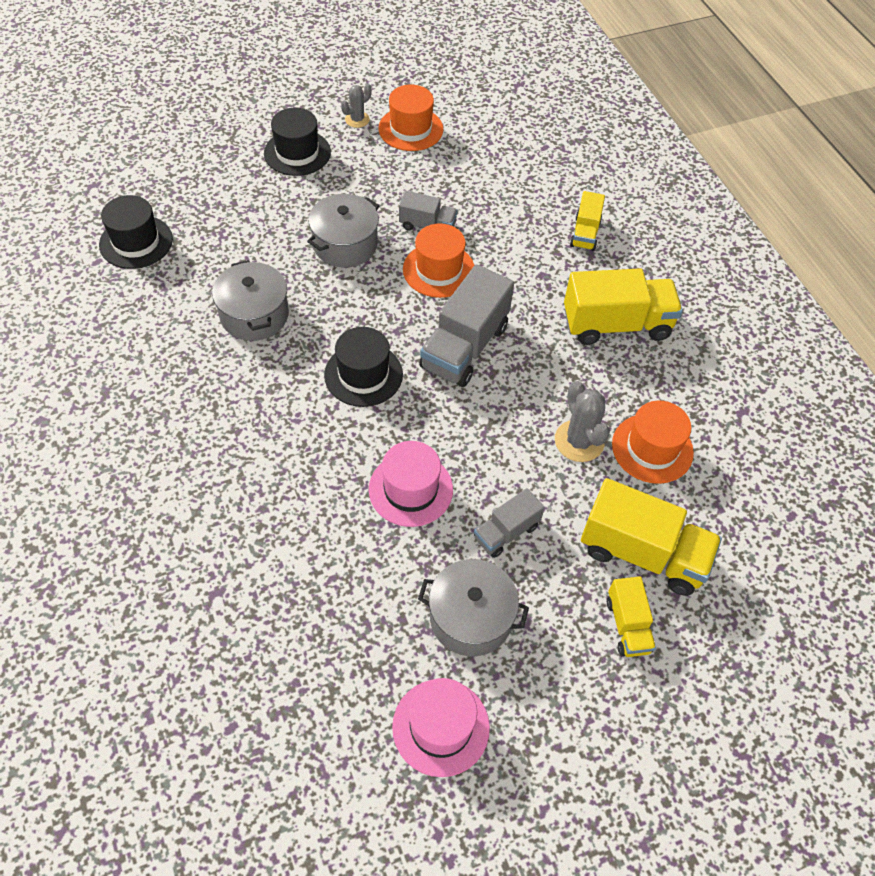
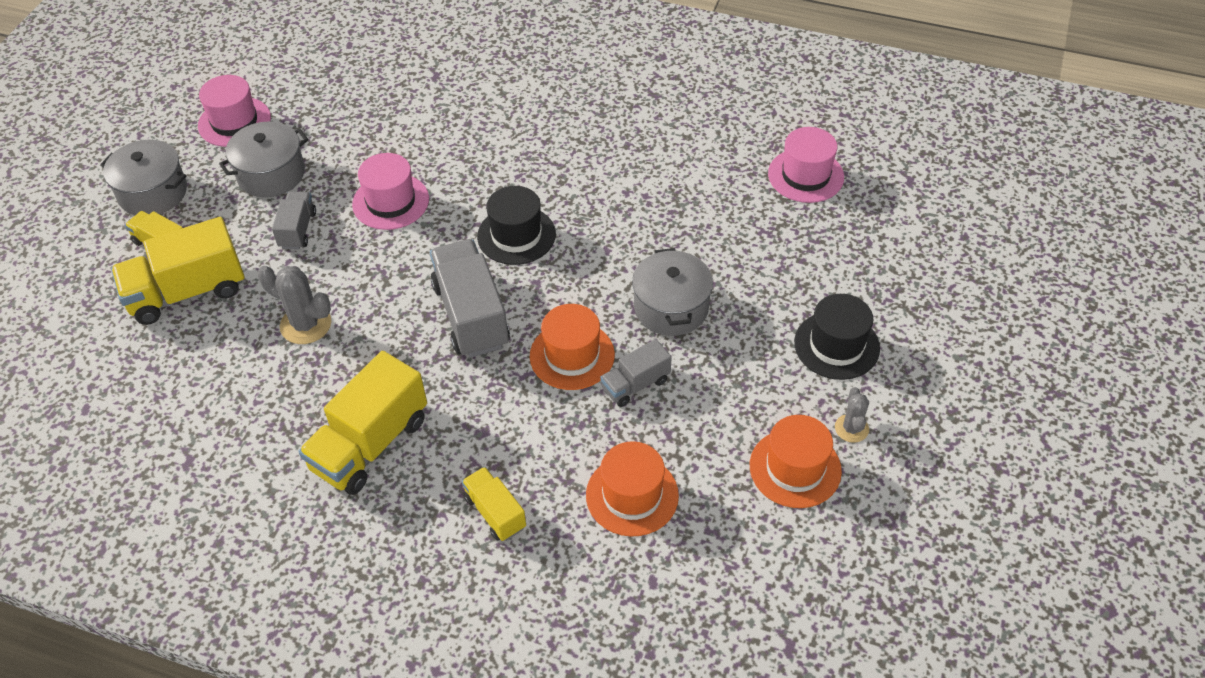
camera: 135 degrees right, 5 degrees down
black hat [99,195,173,269] -> pink hat [768,127,844,203]
grey pot [212,260,289,341] -> grey pot moved to [100,140,187,215]
orange hat [612,401,694,484] -> orange hat moved to [586,441,679,537]

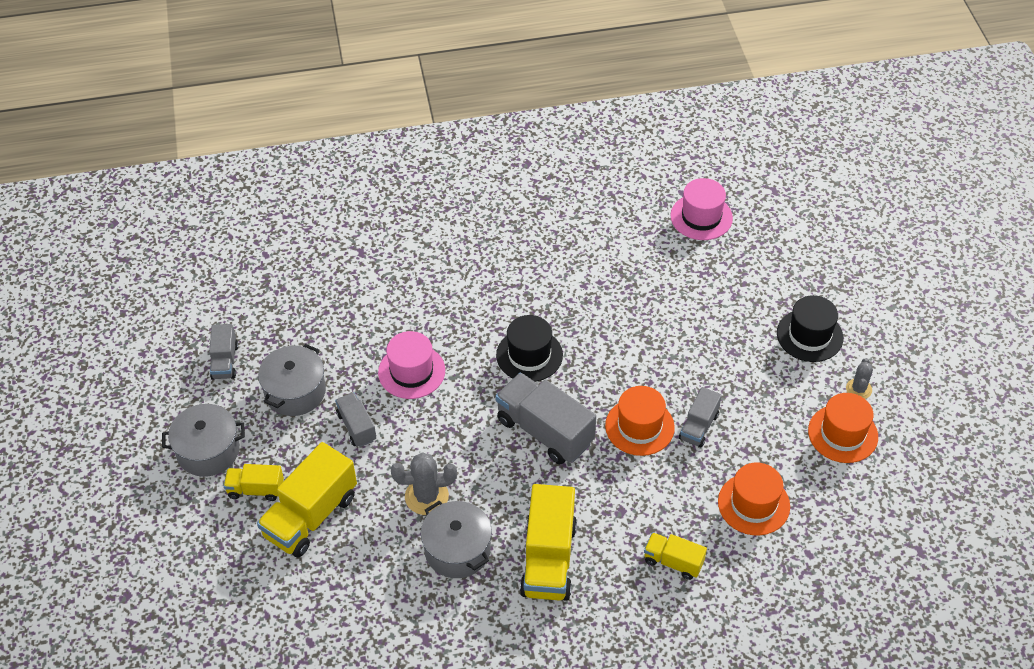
camera: 30 degrees left, 0 degrees up
pink hat [198,75,271,147] -> grey truck [209,324,238,380]
grey pot [632,248,713,336] -> grey pot moved to [421,501,492,578]
grey cactus [835,387,869,443] -> grey cactus turned 45 degrees clockwise [846,358,873,399]

